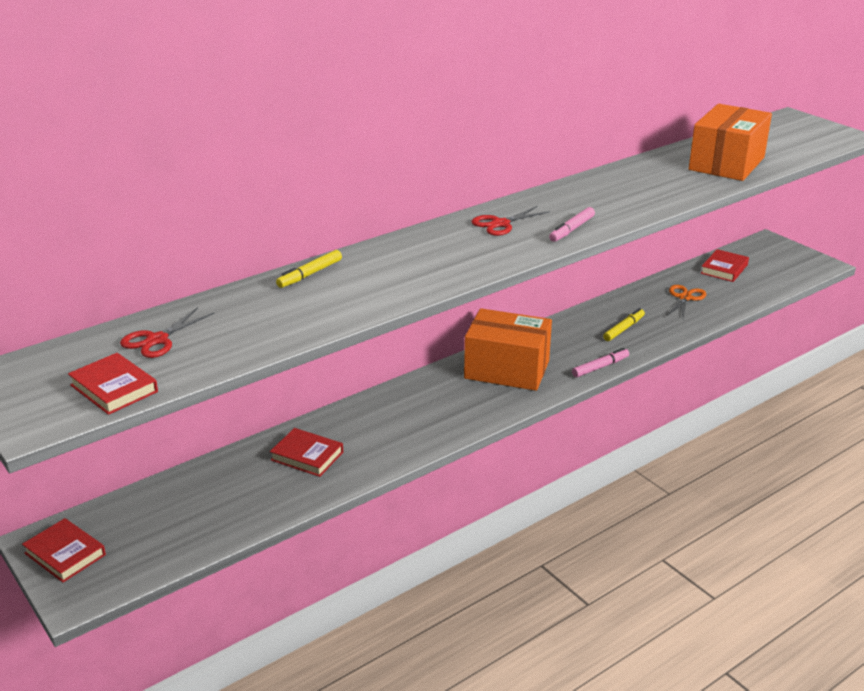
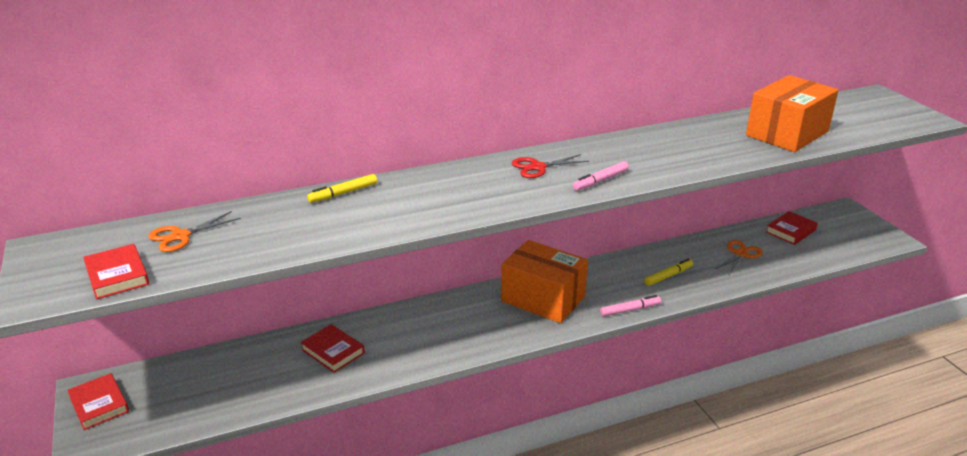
camera: 15 degrees right, 0 degrees up
red scissors [120,307,214,358] -> orange scissors [148,211,241,252]

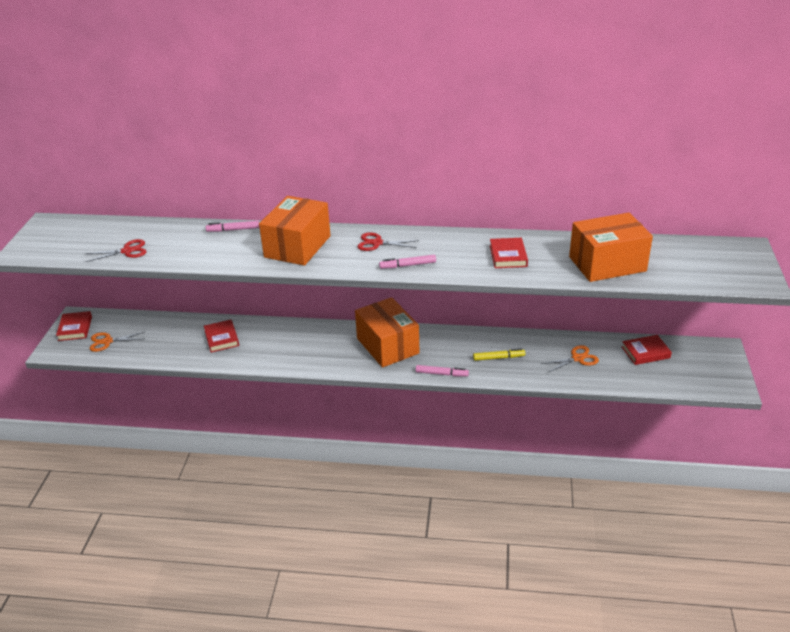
camera: 30 degrees right, 5 degrees up
red book [83,244,149,299] -> red book moved to [490,238,528,268]
orange scissors [148,211,241,252] -> orange scissors moved to [90,332,144,352]
yellow marker [307,174,377,203] -> pink marker [206,221,259,232]
none -> red scissors [85,239,146,262]
none -> orange box [259,196,331,266]

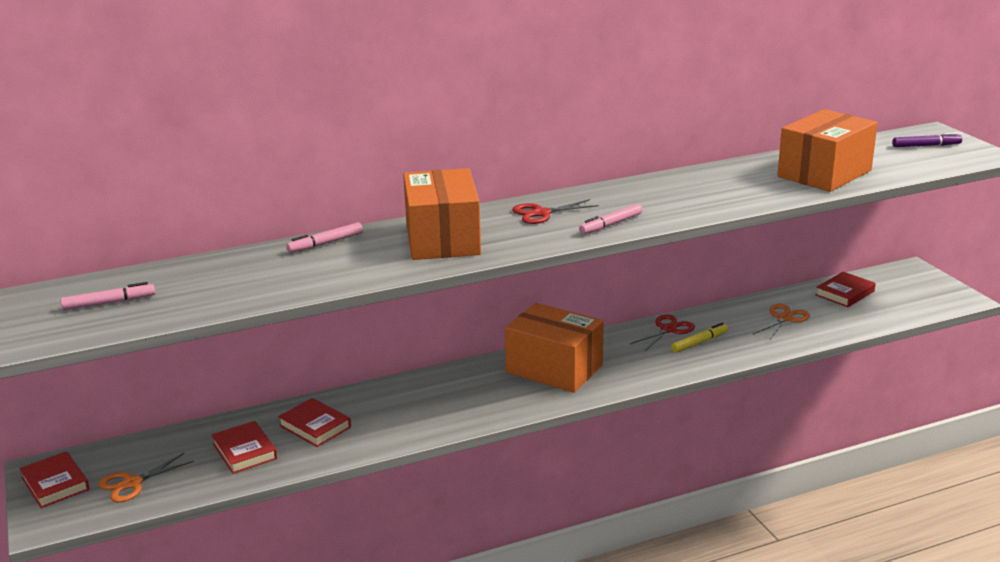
camera: 30 degrees left, 10 degrees down
red scissors [85,239,146,262] -> red scissors moved to [630,314,695,351]
pink marker [416,365,469,377] -> pink marker moved to [61,282,155,311]
red book [490,238,528,268] -> red book moved to [212,421,277,474]
none -> purple marker [892,132,962,147]

